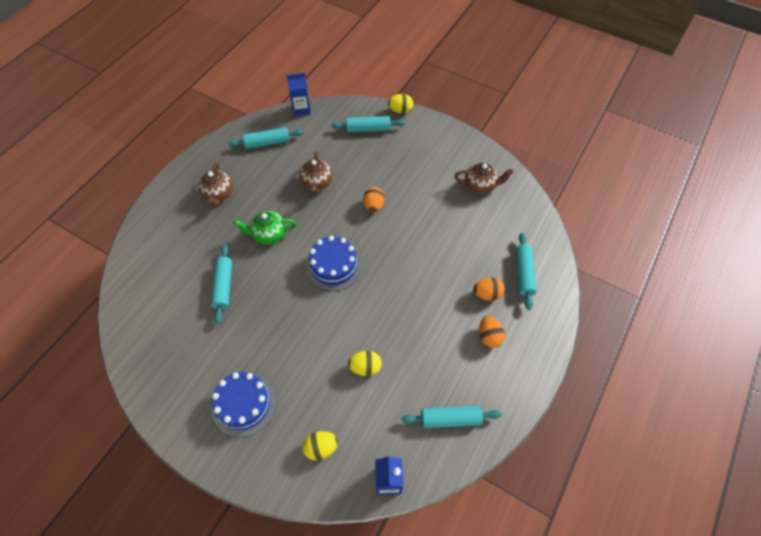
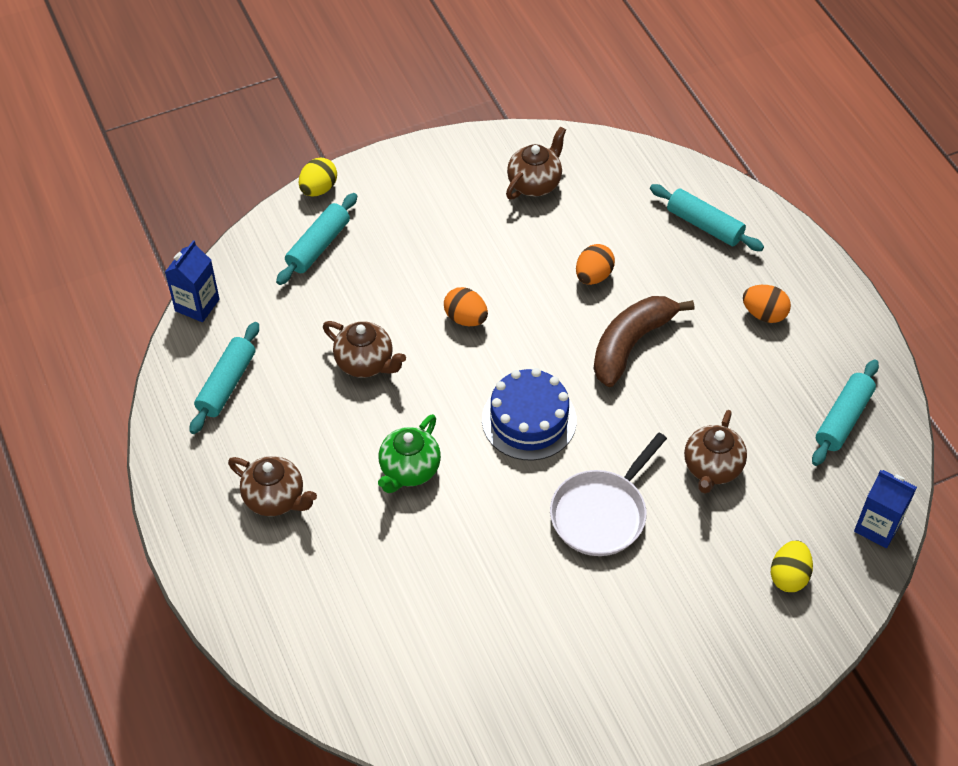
camera: 55 degrees left, 5 degrees down
turquoise rolling pin [211,245,232,324] -> none
blue cake [212,372,276,437] -> none
yellow egg [348,351,382,376] -> brown teapot [684,410,747,494]
orange egg [473,277,505,301] -> orange egg moved to [576,244,615,285]
none -> white pan [550,433,667,556]
none -> brown banana [594,296,694,387]

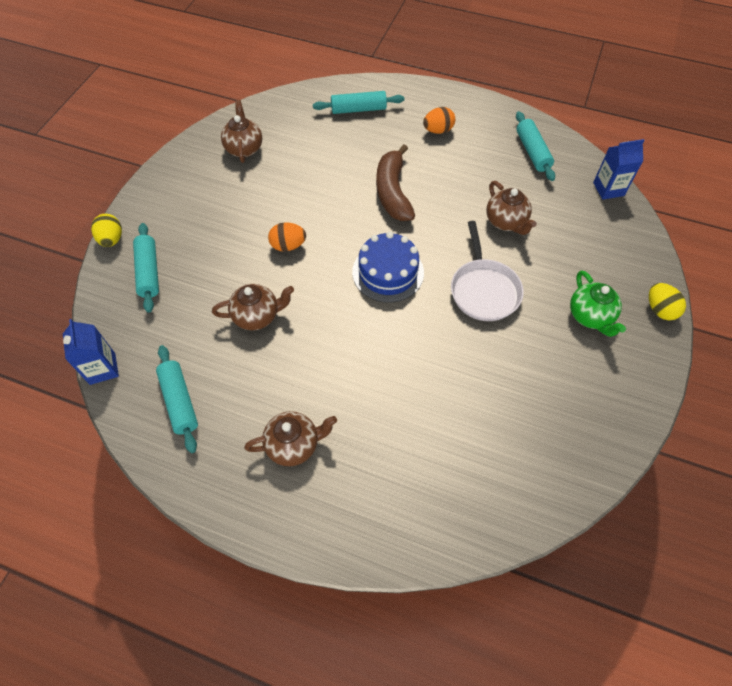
camera: 45 degrees left, 5 degrees up
green teapot [378,414,441,493] -> green teapot moved to [570,270,626,337]
orange egg [576,244,615,285] -> none
yellow egg [771,541,813,592] -> yellow egg moved to [649,283,686,320]

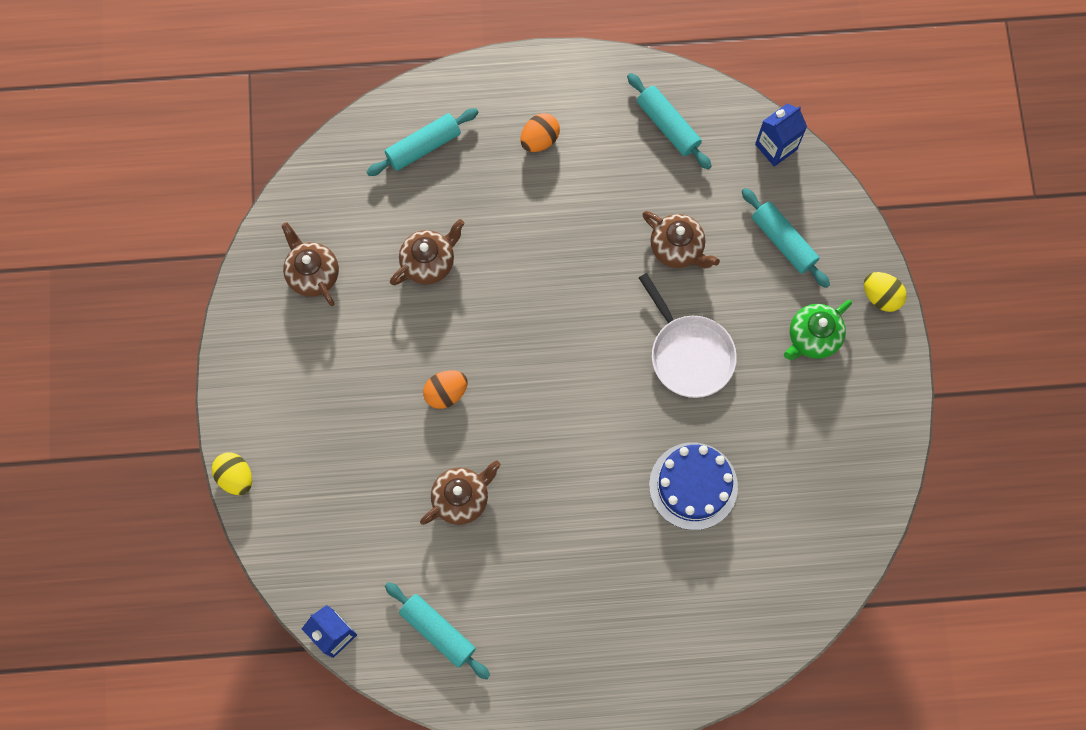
camera: 25 degrees left, 15 degrees up
turquoise rolling pin [133,223,159,313] -> turquoise rolling pin moved to [742,188,830,288]
brown teapot [244,411,337,466] -> brown teapot moved to [390,219,465,286]
blue cake [352,232,424,303] -> blue cake moved to [649,442,738,530]
brown banana [376,145,415,221] -> none
green teapot [570,270,626,337] -> green teapot turned 90 degrees clockwise [784,300,852,360]

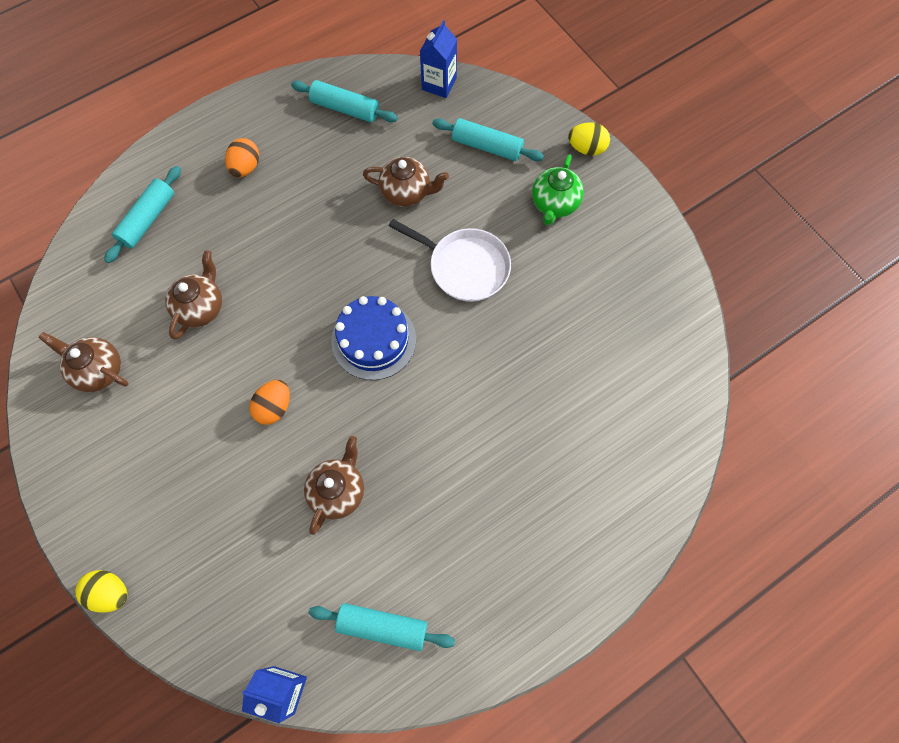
camera: 30 degrees left, 5 degrees down
blue cake [649,442,738,530] -> blue cake moved to [331,296,416,380]

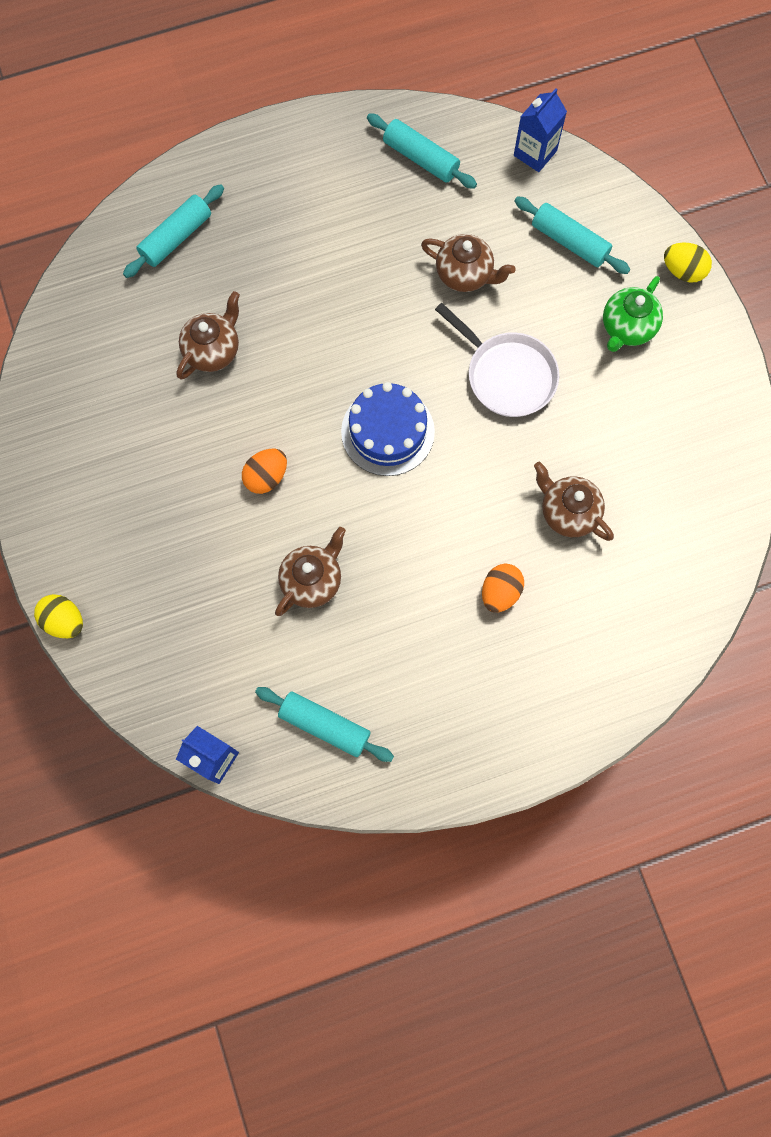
camera: 15 degrees right, 5 degrees up
brown teapot [38,332,129,392] -> brown teapot moved to [534,462,614,541]
orange egg [225,138,259,177] -> orange egg moved to [482,564,524,613]

